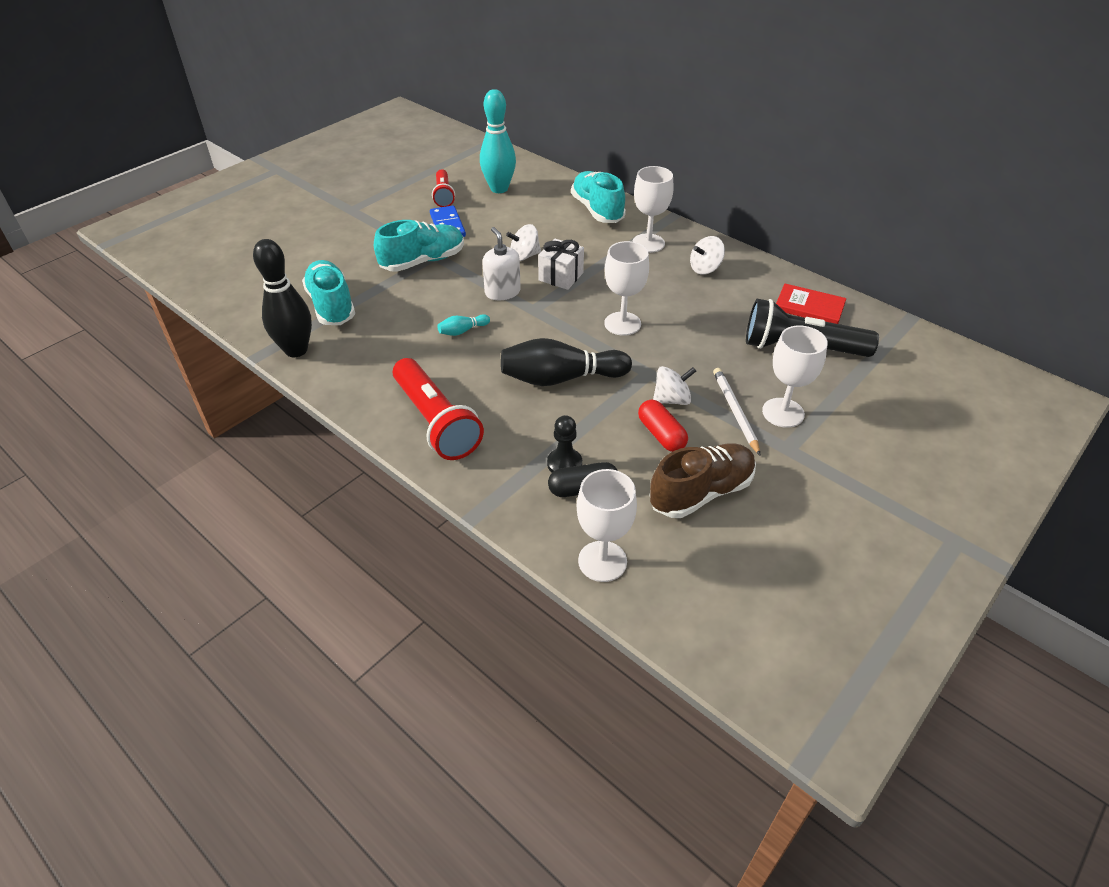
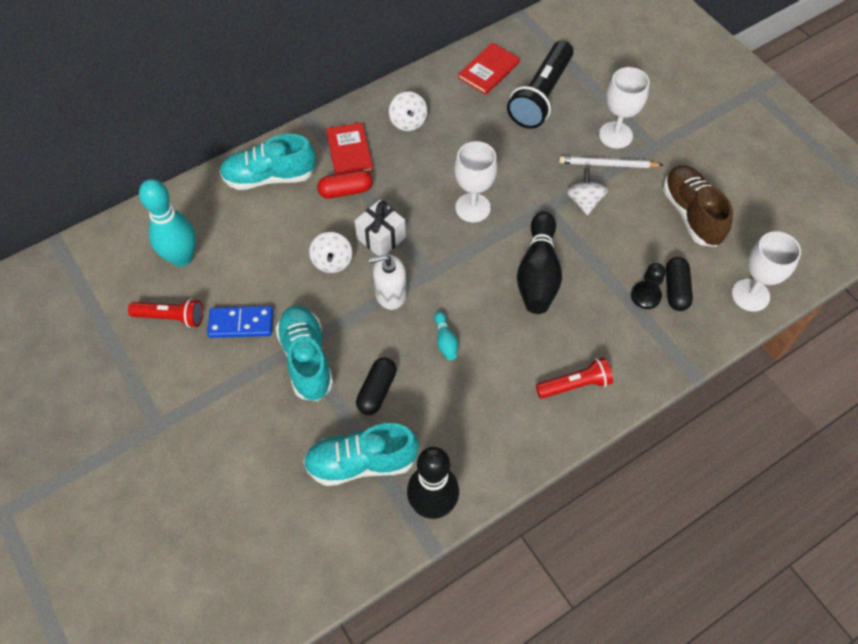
camera: 75 degrees left, 15 degrees up
red flashlight [393,358,484,460] -> red flashlight [536,357,613,399], size x0.58
white goblet [632,166,673,253] -> red book [326,123,373,174]
red capsule [638,400,688,452] -> red capsule moved to [317,170,372,199]
none -> black capsule [356,357,397,415]

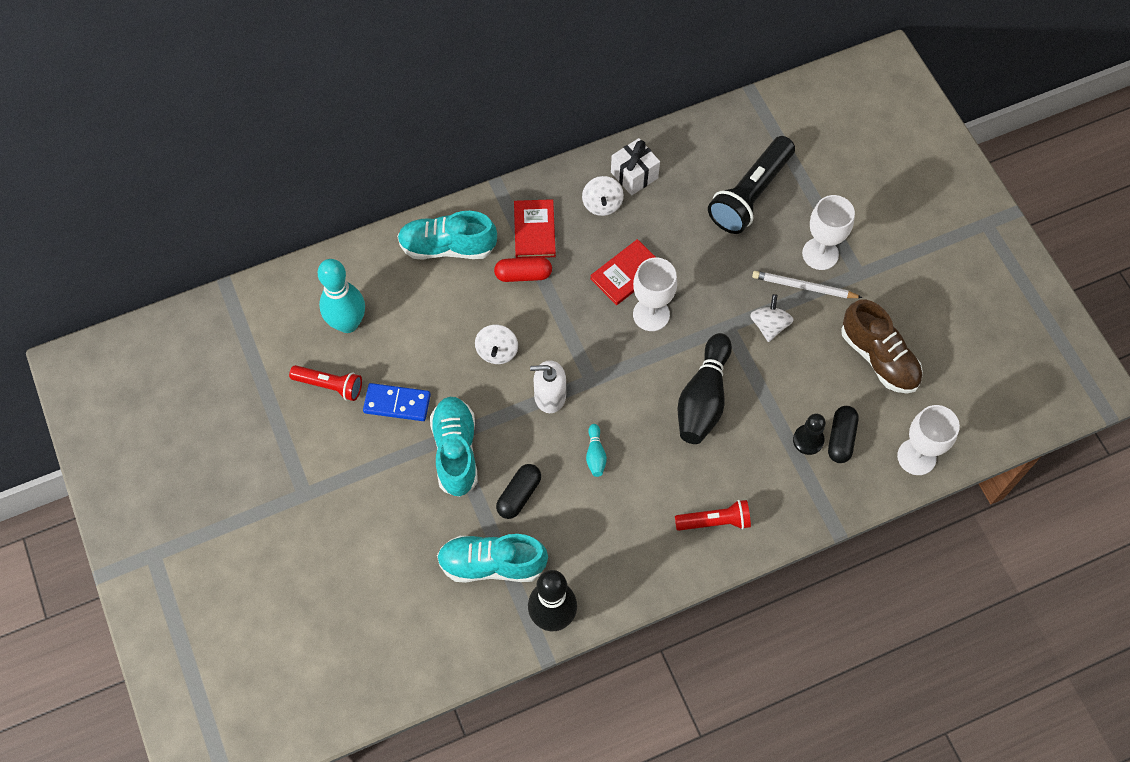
camera: 10 degrees right, 5 degrees up
white gift [355,200,406,256] -> white gift moved to [611,138,660,195]
red book [458,42,520,95] -> red book moved to [590,239,656,305]
brown shoe [663,165,733,247] -> brown shoe turned 150 degrees clockwise [841,300,923,393]

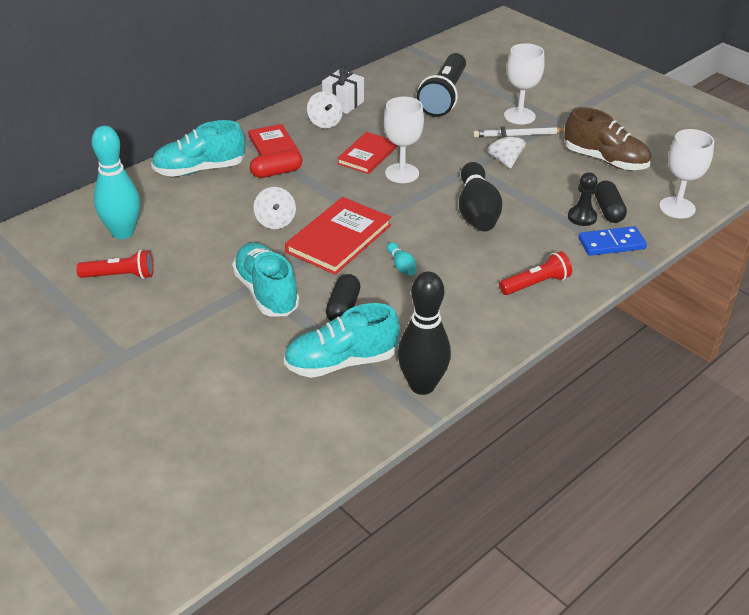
camera: 20 degrees left, 25 degrees down
blue domino [363,383,431,421] -> blue domino moved to [578,226,647,256]
white soap dispenser [530,360,566,413] -> red book [285,197,391,275]

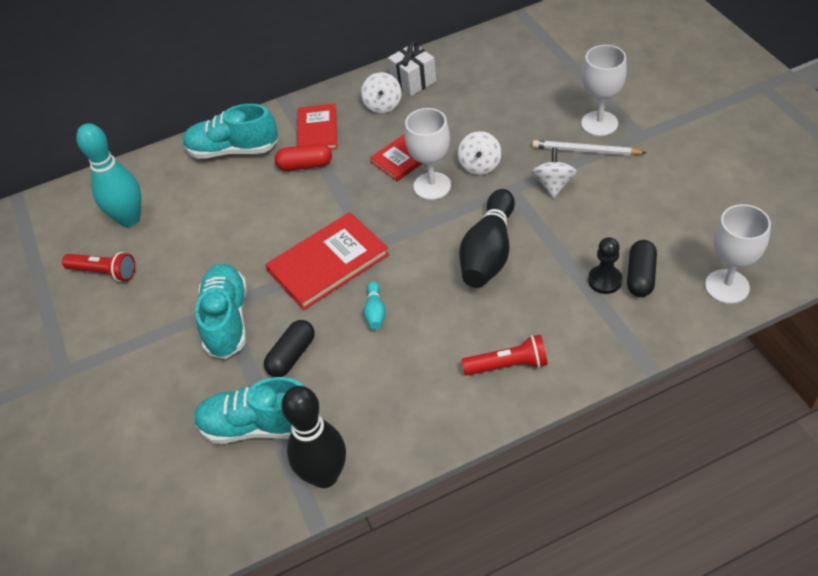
camera: 25 degrees right, 10 degrees up
white spinning top [254,187,296,229] -> white spinning top moved to [458,131,501,175]
black flashlight [417,53,466,117] -> none
brown shoe [564,107,651,170] -> none
blue domino [578,226,647,256] -> none

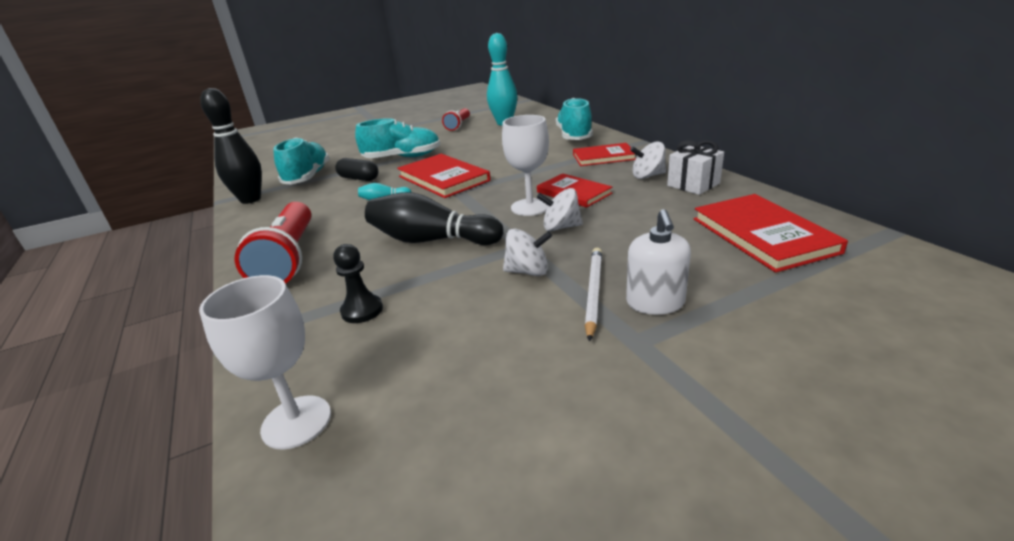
camera: 85 degrees right, 20 degrees down
red capsule [275,144,332,171] -> none
red flashlight [461,335,548,375] -> red flashlight [235,202,311,284], size x1.72
white goblet [581,45,627,136] -> white soap dispenser [626,209,691,315]
black capsule [627,240,657,297] -> none
none -> red book [694,194,848,273]

